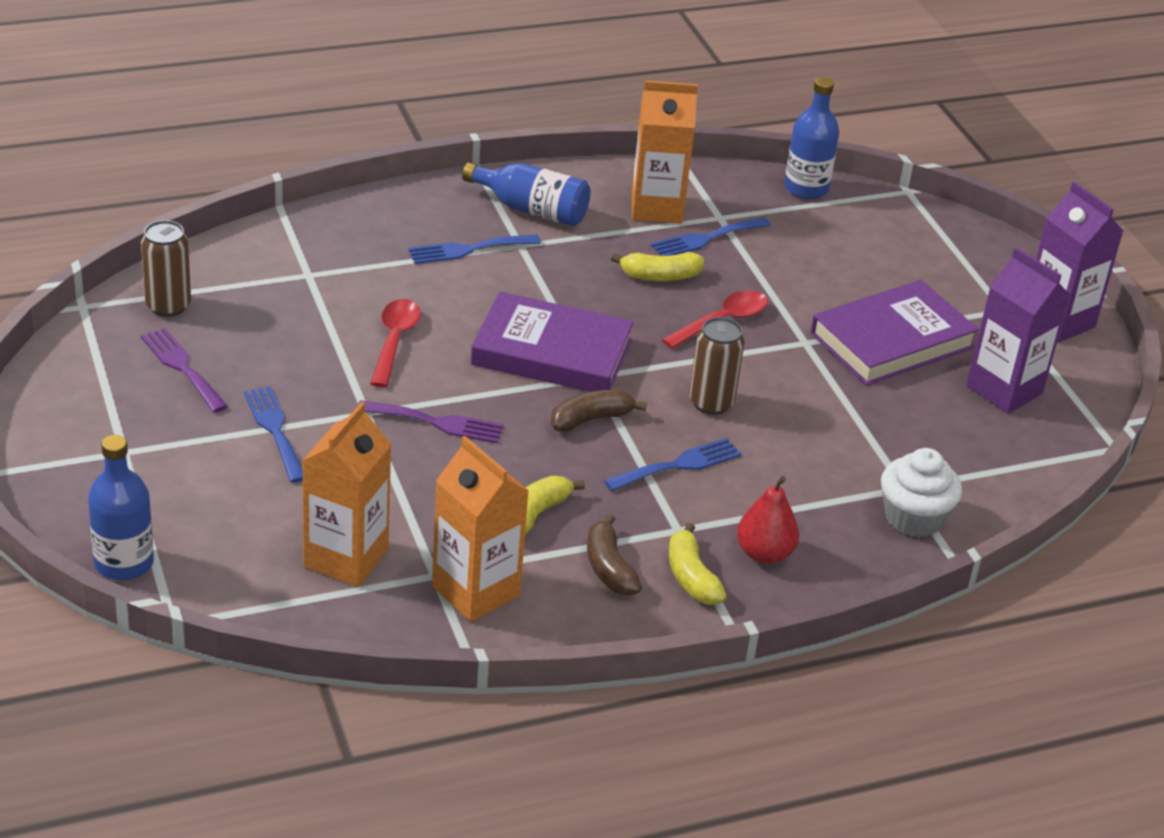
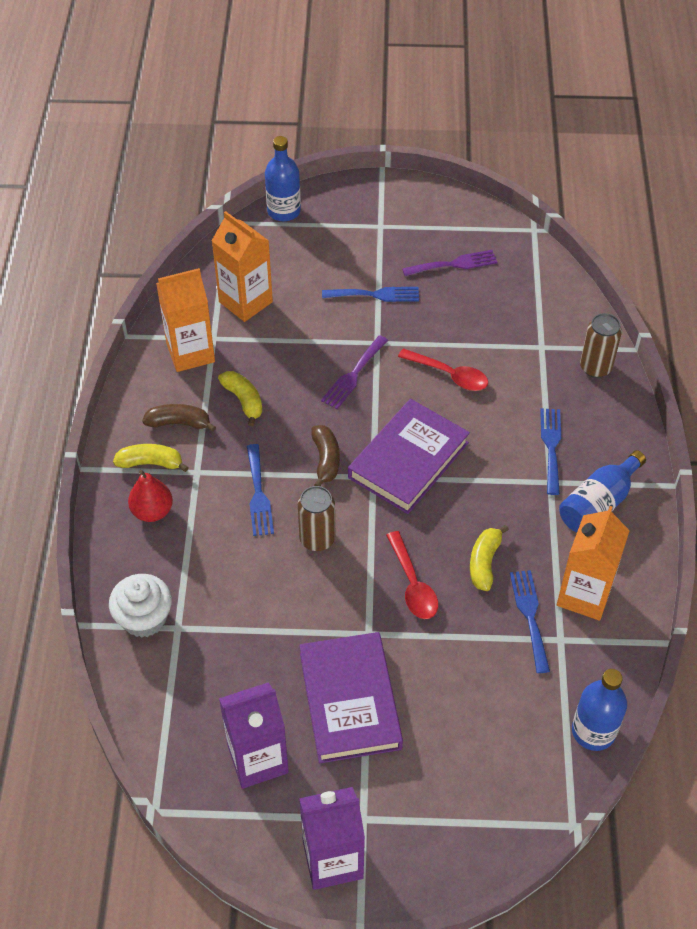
camera: 115 degrees right, 15 degrees up
brown can [141,220,191,317] -> brown can moved to [580,313,622,378]

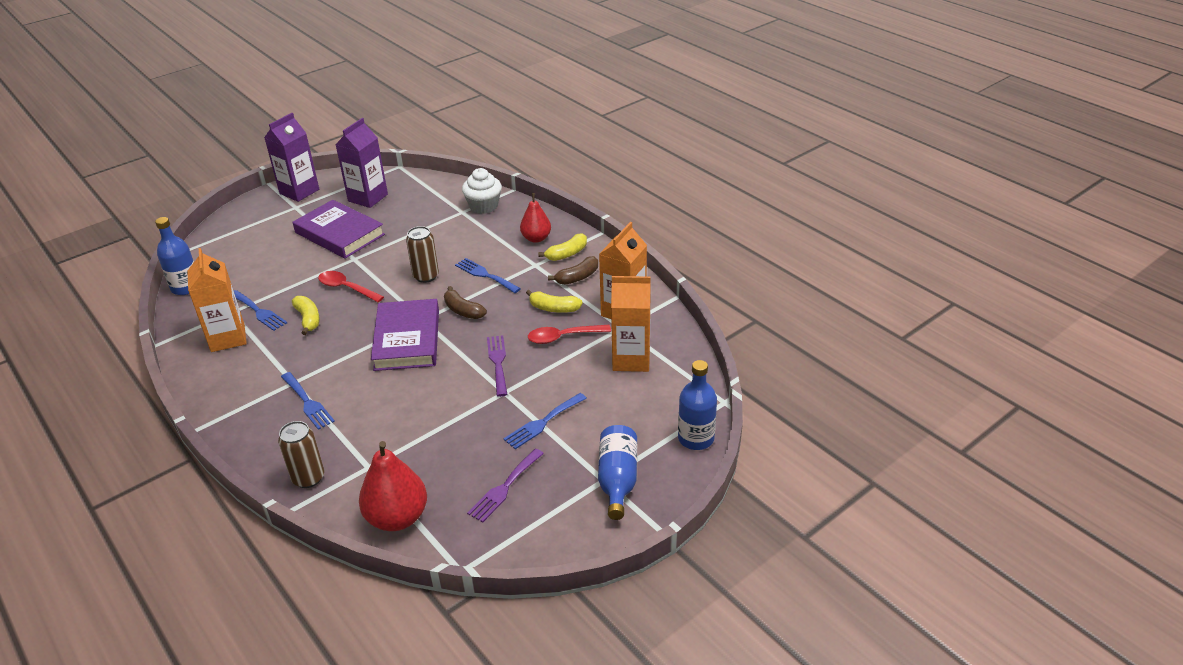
camera: 140 degrees right, 15 degrees down
red spoon [398,349,488,391] -> red spoon moved to [528,325,611,344]
blue bottle [559,450,646,532] -> blue bottle moved to [598,425,637,520]
none -> red pear [359,441,427,531]

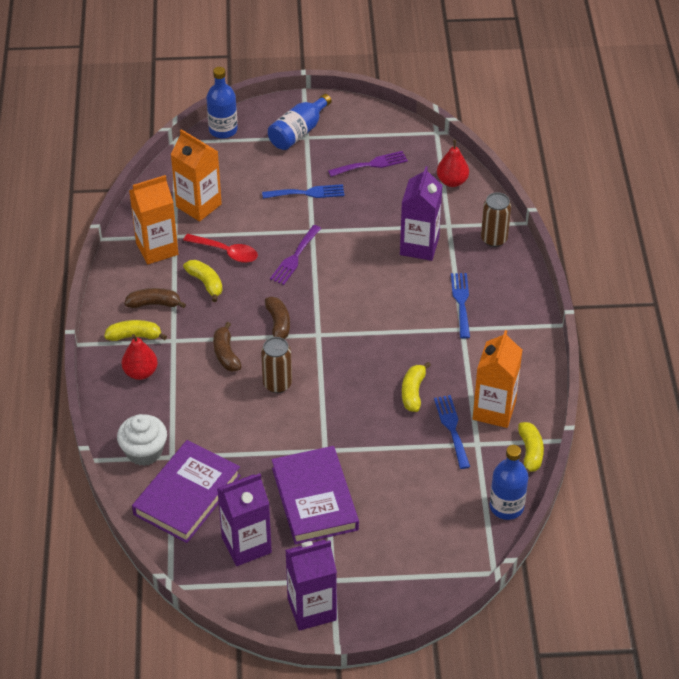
camera: 145 degrees left, 10 degrees up
red spoon [318,271,384,302] -> none
red pear [359,441,427,531] -> red pear [437,140,469,187], size x0.65
purple book [371,299,439,371] -> purple book moved to [132,440,241,543]
blue fork [455,258,521,293] -> brown banana [213,322,242,372]
none -> purple carton [400,166,443,261]
none -> yellow banana [518,422,544,473]

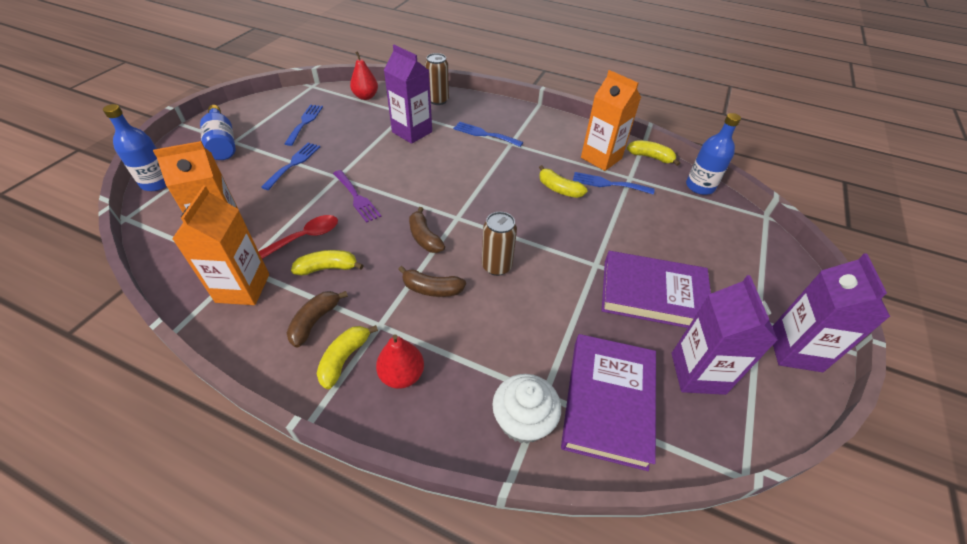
camera: 65 degrees left, 0 degrees up
purple book [132,440,241,543] -> purple book turned 45 degrees clockwise [561,334,656,471]
brown banana [265,297,290,339] -> brown banana turned 135 degrees counterclockwise [409,207,445,253]
purple fork [328,151,408,177] -> blue fork [285,104,323,146]

